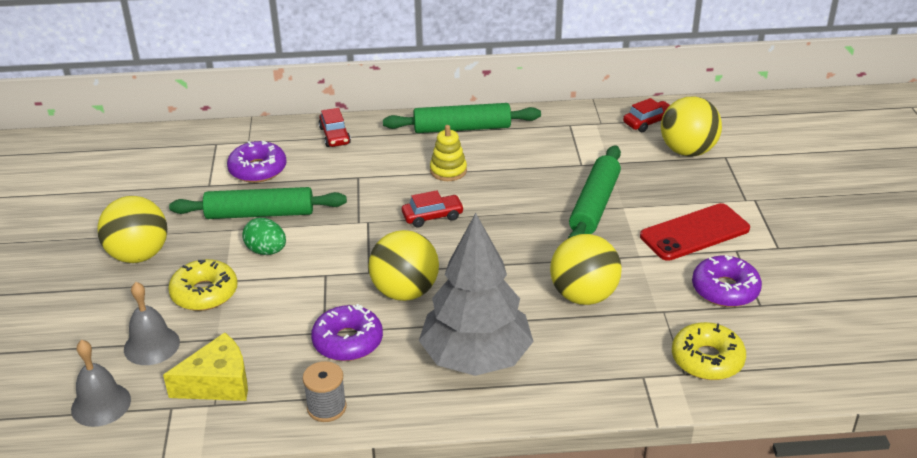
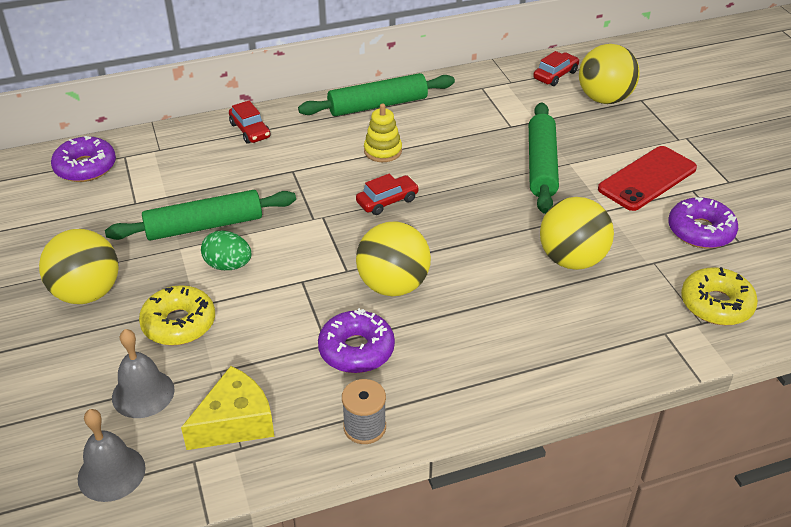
camera: 15 degrees left, 5 degrees up
purple donut [227,141,287,183] -> purple donut moved to [51,136,116,182]
grey tree [419,213,534,376] -> none

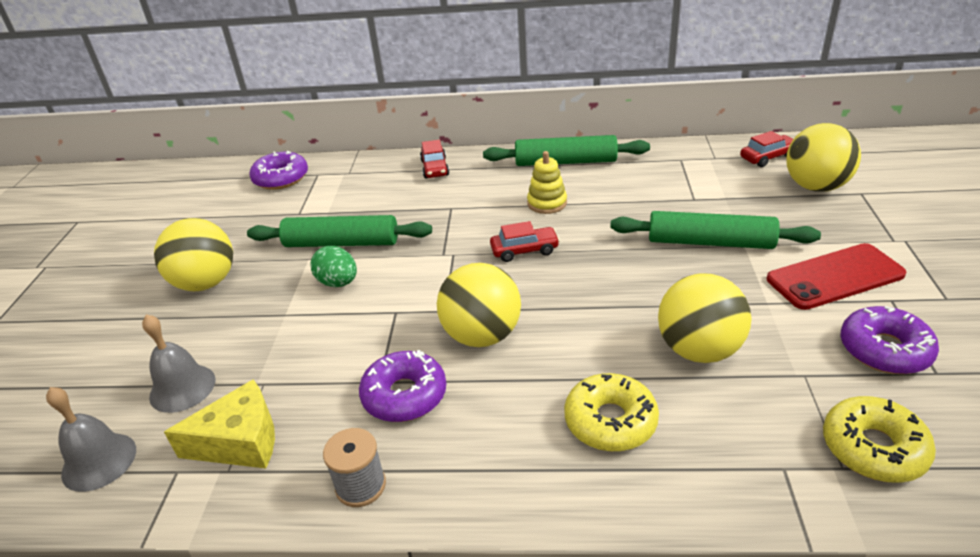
camera: 25 degrees right, 5 degrees down
yellow donut [139,285,215,345] -> yellow donut moved to [564,373,659,451]
green rolling pin [529,102,559,214] -> green rolling pin turned 75 degrees clockwise [610,211,821,249]

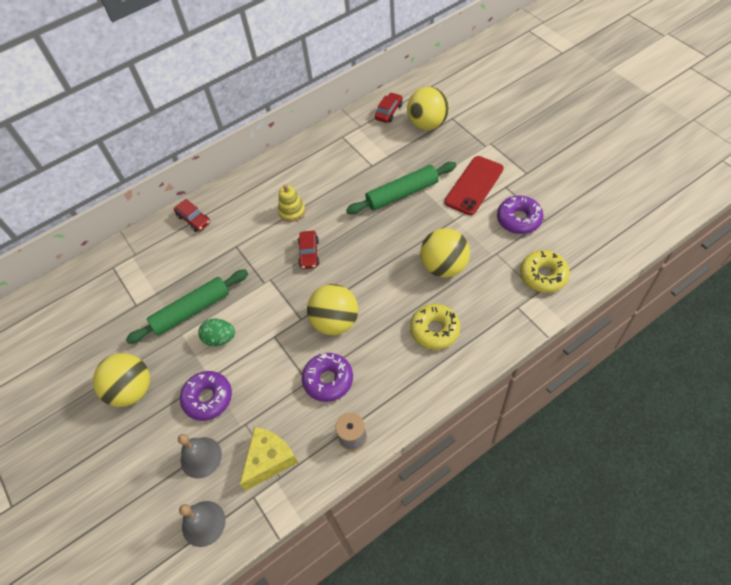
camera: 35 degrees left, 20 degrees up
purple donut [249,151,308,190] -> purple donut moved to [180,371,232,421]
green rolling pin [483,135,650,166] -> none
red car [490,221,560,262] -> red car turned 135 degrees clockwise [298,231,319,269]

